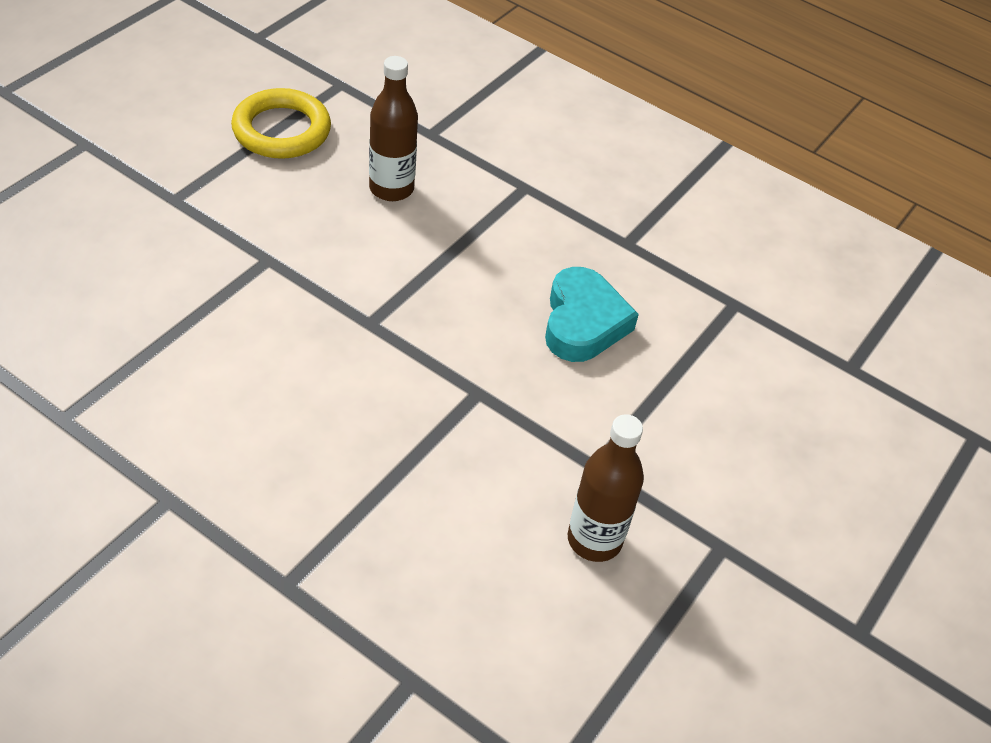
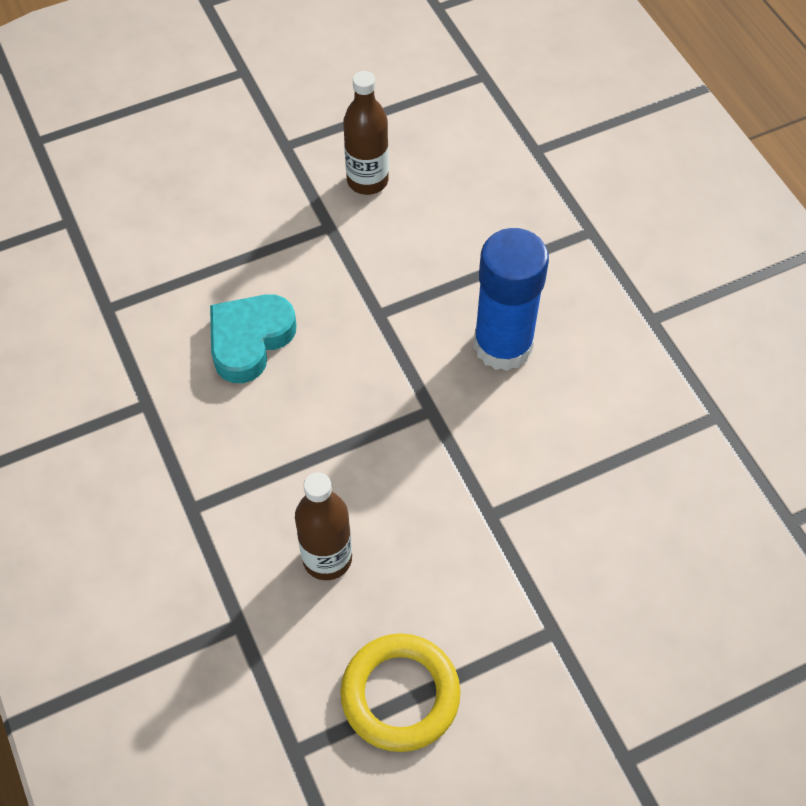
camera: 145 degrees left, 10 degrees up
none -> blue glue stick [474,228,549,371]

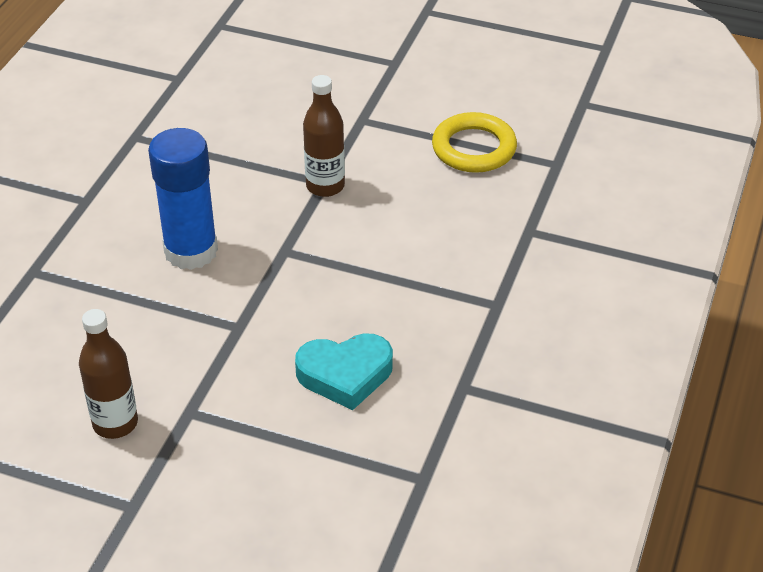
camera: 135 degrees left, 15 degrees down
brown bottle [295,472,352,580] -> brown bottle moved to [303,75,345,197]

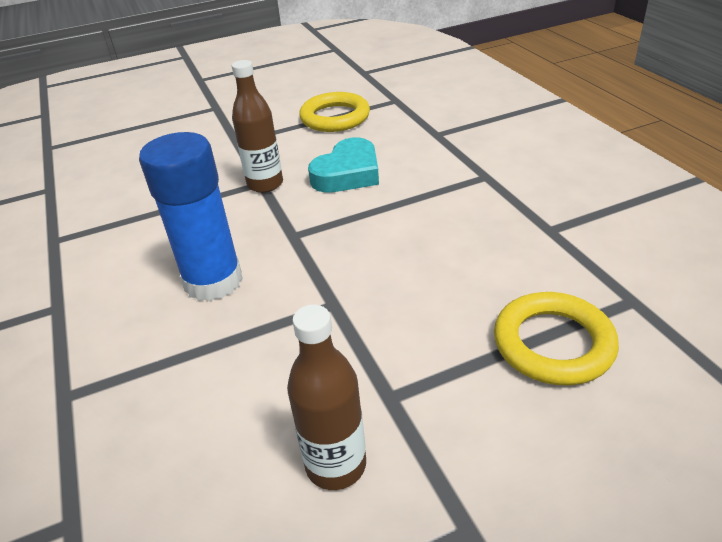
camera: 40 degrees left, 5 degrees down
turquoise heart [295,333,393,410] -> turquoise heart moved to [308,137,379,193]
none -> yellow ring [494,292,619,385]

